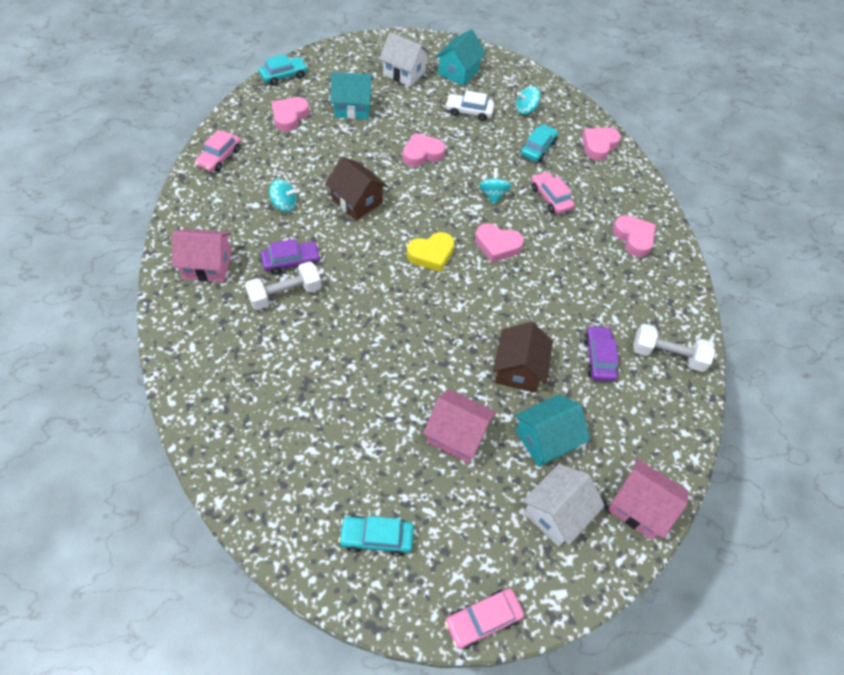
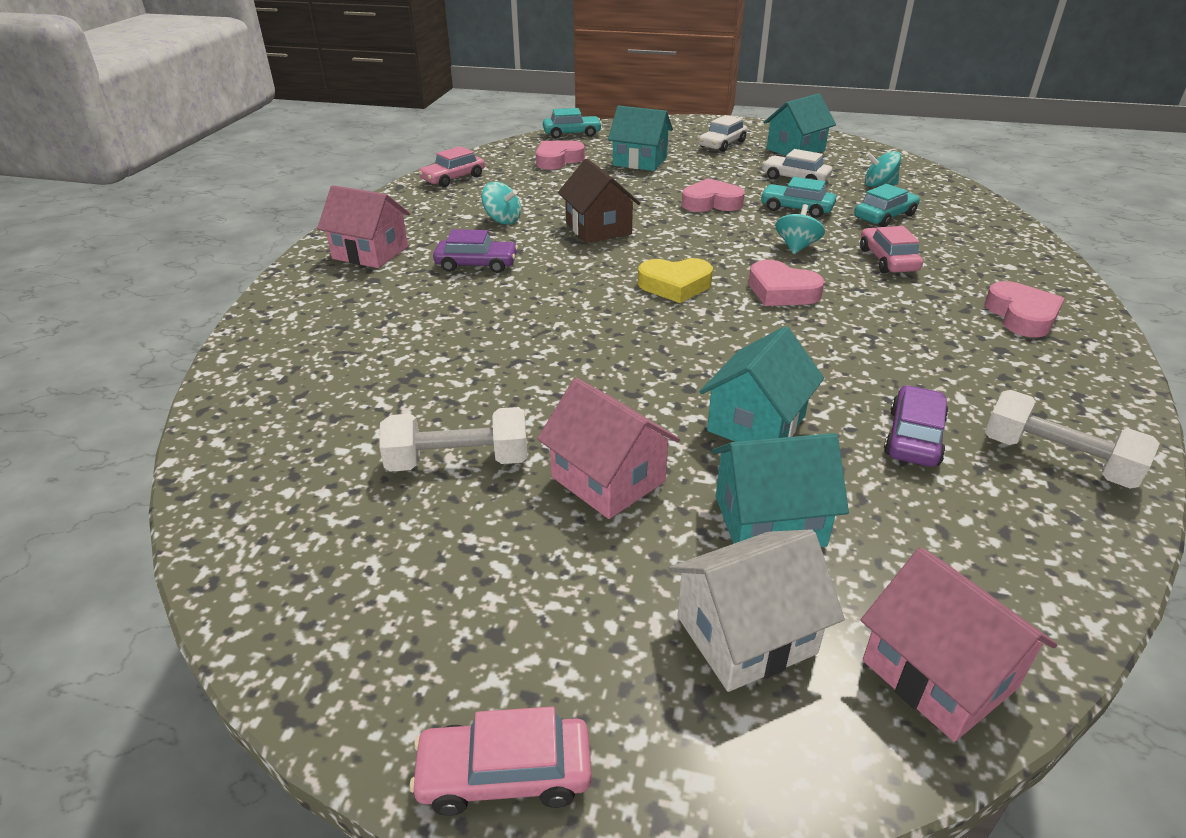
camera: 25 degrees right, 20 degrees down
white dumbbell [245,261,322,310] -> white dumbbell moved to [379,407,527,472]
turquoise car [338,515,414,556] -> turquoise car moved to [760,177,836,218]
white house [379,32,431,87] -> white car [698,115,747,152]
brown house [493,322,553,393] -> turquoise house [700,326,824,442]
pink heart [582,127,621,161] -> none

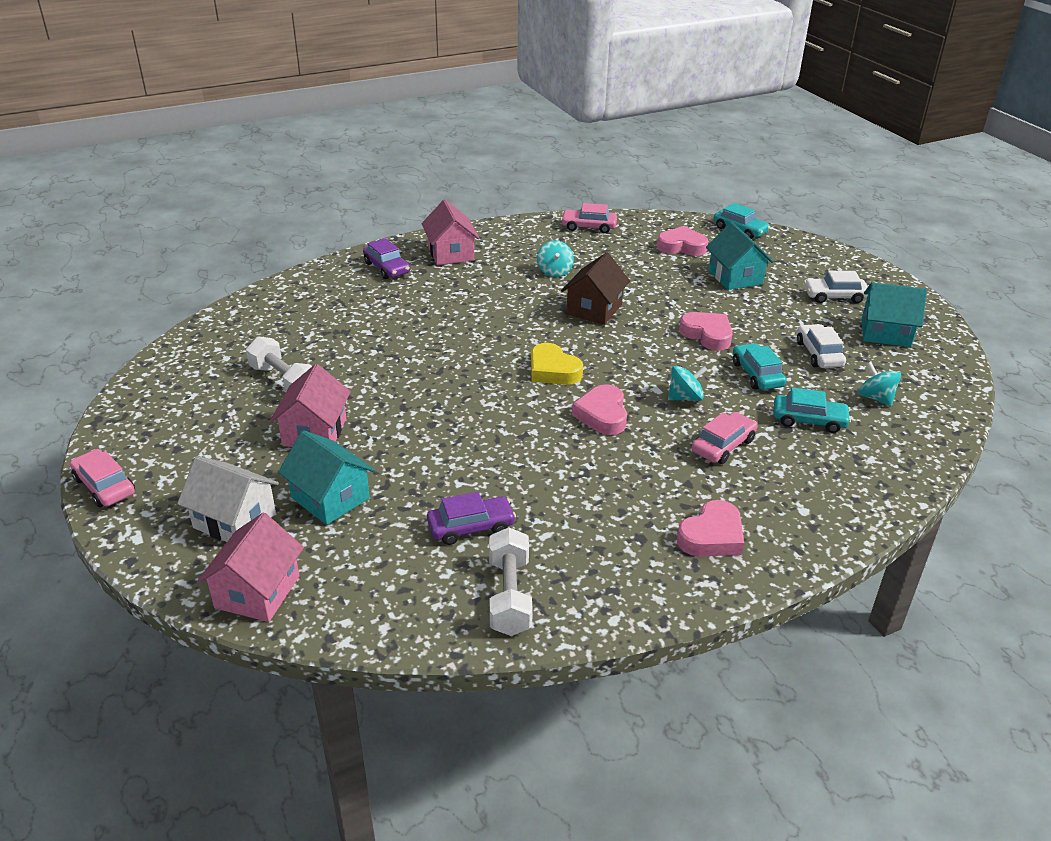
camera: 50 degrees right, 0 degrees up
purple car [433,229,518,273] -> purple car moved to [363,238,410,279]
turquoise house [700,326,824,442] -> none

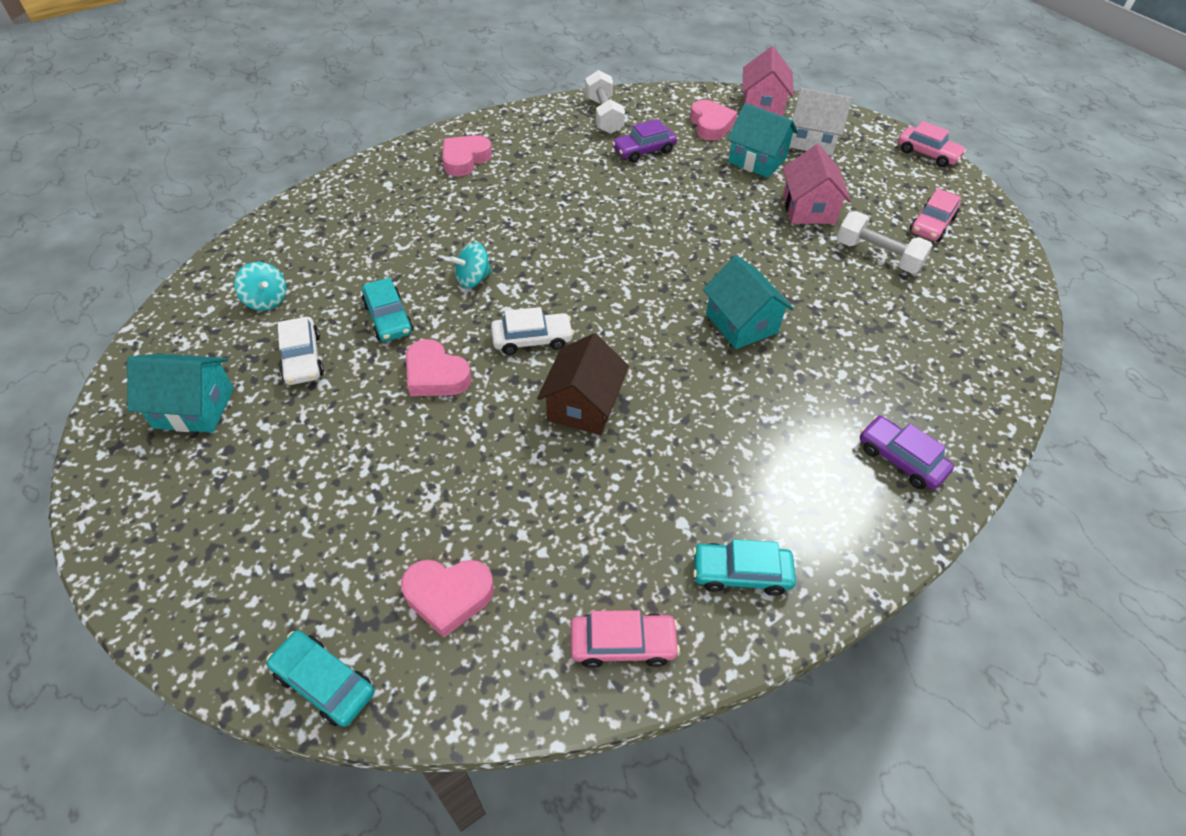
camera: 170 degrees right, 15 degrees up
pink house [422,200,480,265] -> none
yellow heart [531,343,583,385] -> none
turquoise spinning top [537,240,574,277] -> none
pink heart [572,384,627,435] -> pink heart moved to [690,100,737,141]
pink car [691,412,758,464] -> pink car moved to [910,188,961,242]
turquoise house [706,222,773,290] -> turquoise house moved to [703,255,794,349]
turquoise car [774,387,851,433] -> turquoise car moved to [693,539,796,596]
white car [804,271,868,303] -> white car moved to [491,307,574,355]

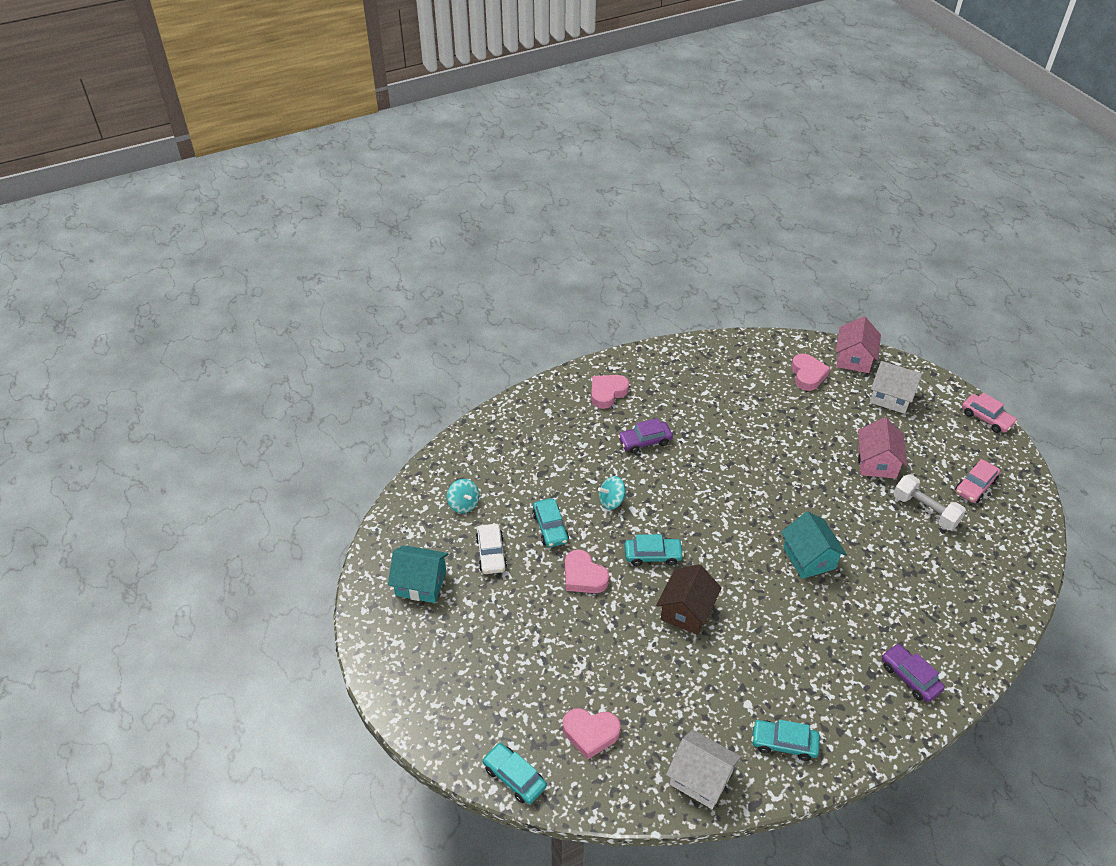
camera: 10 degrees right, 5 degrees down
white car [491,307,574,355] -> turquoise car [624,534,684,566]
pink car [571,610,680,668] -> white house [666,730,741,809]
white dumbbell [585,70,625,134] -> none
purple car [612,119,677,162] -> purple car moved to [618,418,673,453]
turquoise house [727,103,798,178] -> none

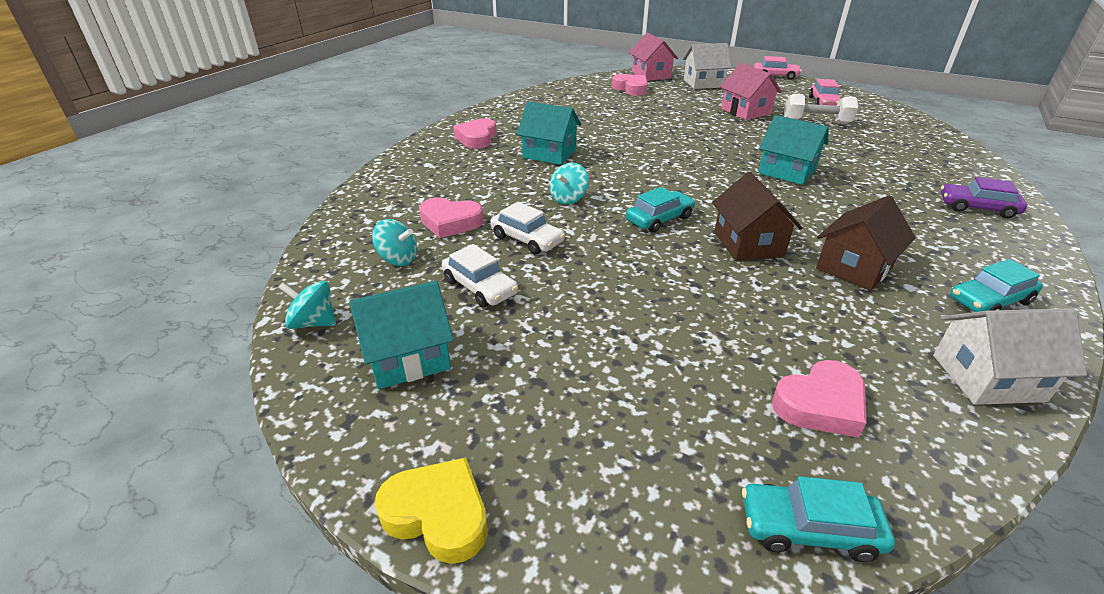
camera: 35 degrees left, 10 degrees down
turquoise car [532,498,569,547] -> white car [490,202,565,255]
pink heart [565,550,609,593] -> pink heart moved to [419,198,484,238]
purple car [618,418,673,453] -> turquoise house [517,102,581,165]
none -> turquoise spinning top [278,281,336,329]
none -> yellow heart [375,458,488,564]
none -> brown house [816,195,916,291]

